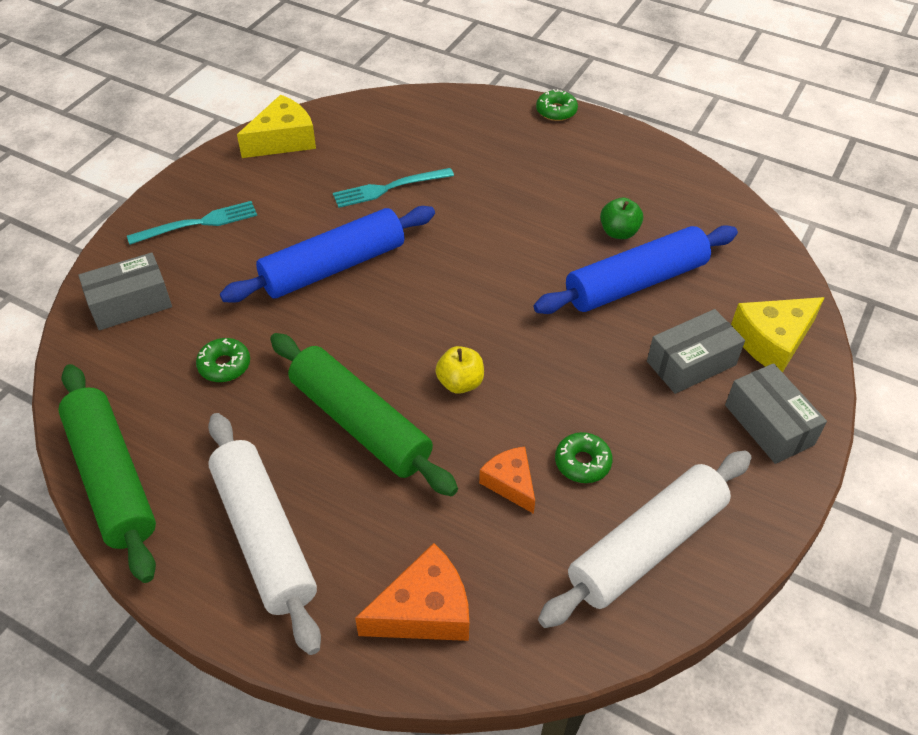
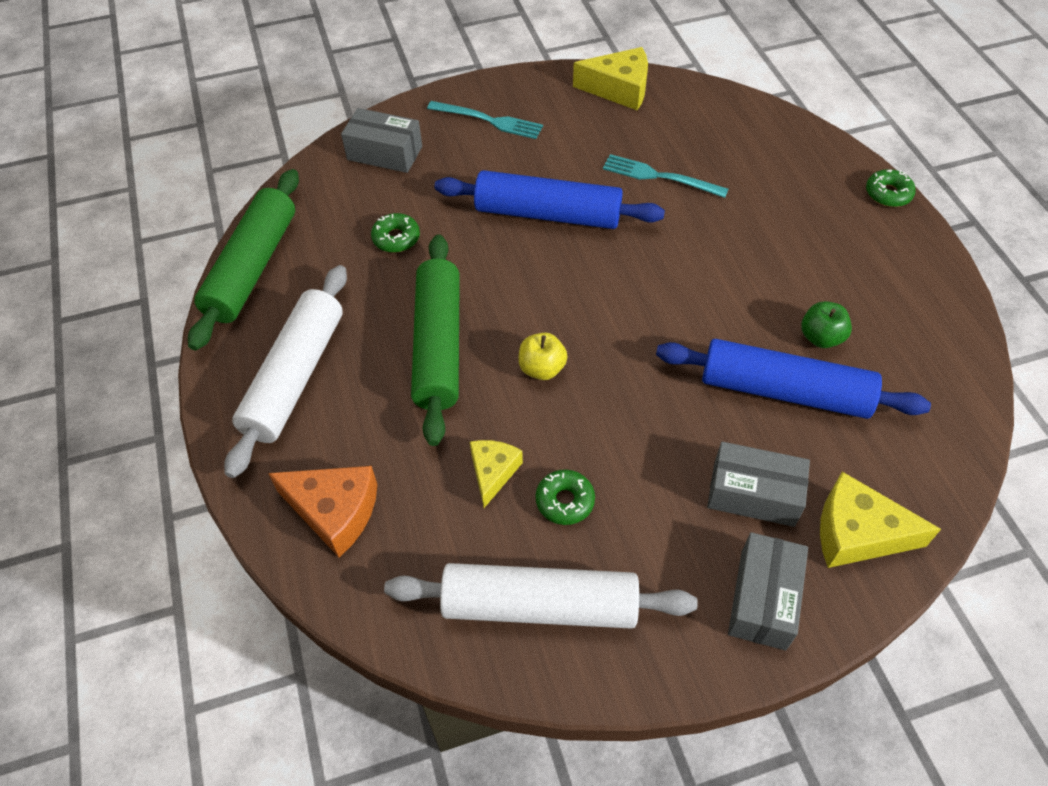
camera: 45 degrees right, 5 degrees up
orange cheese [479,446,535,514] -> yellow cheese [470,440,523,508]

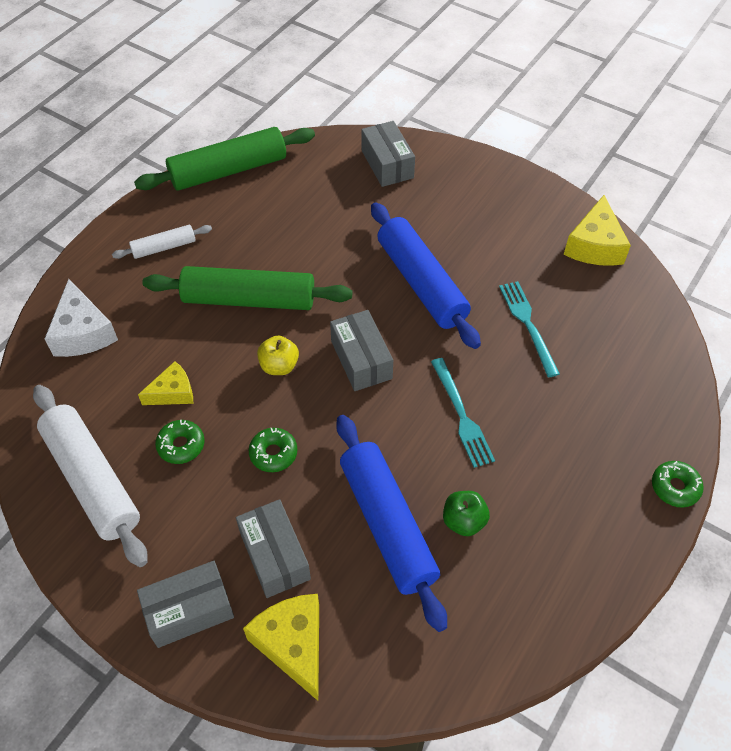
camera: 50 degrees right, 0 degrees up
white rolling pin [224,265,347,478] -> white rolling pin [112,225,212,259], size x0.51
orange cheese [268,466,377,558] -> white cheese [44,279,118,357]
green donut [371,213,420,253] -> green donut moved to [248,428,297,472]
green rolling pin [411,234,460,446] -> green rolling pin turned 45 degrees clockwise [143,266,352,310]
turquoise fork [427,101,543,139] -> turquoise fork moved to [431,358,495,468]
yellow cheese [573,47,648,110] -> yellow cheese turned 45 degrees clockwise [564,195,631,266]
none -> grey box [330,310,393,391]

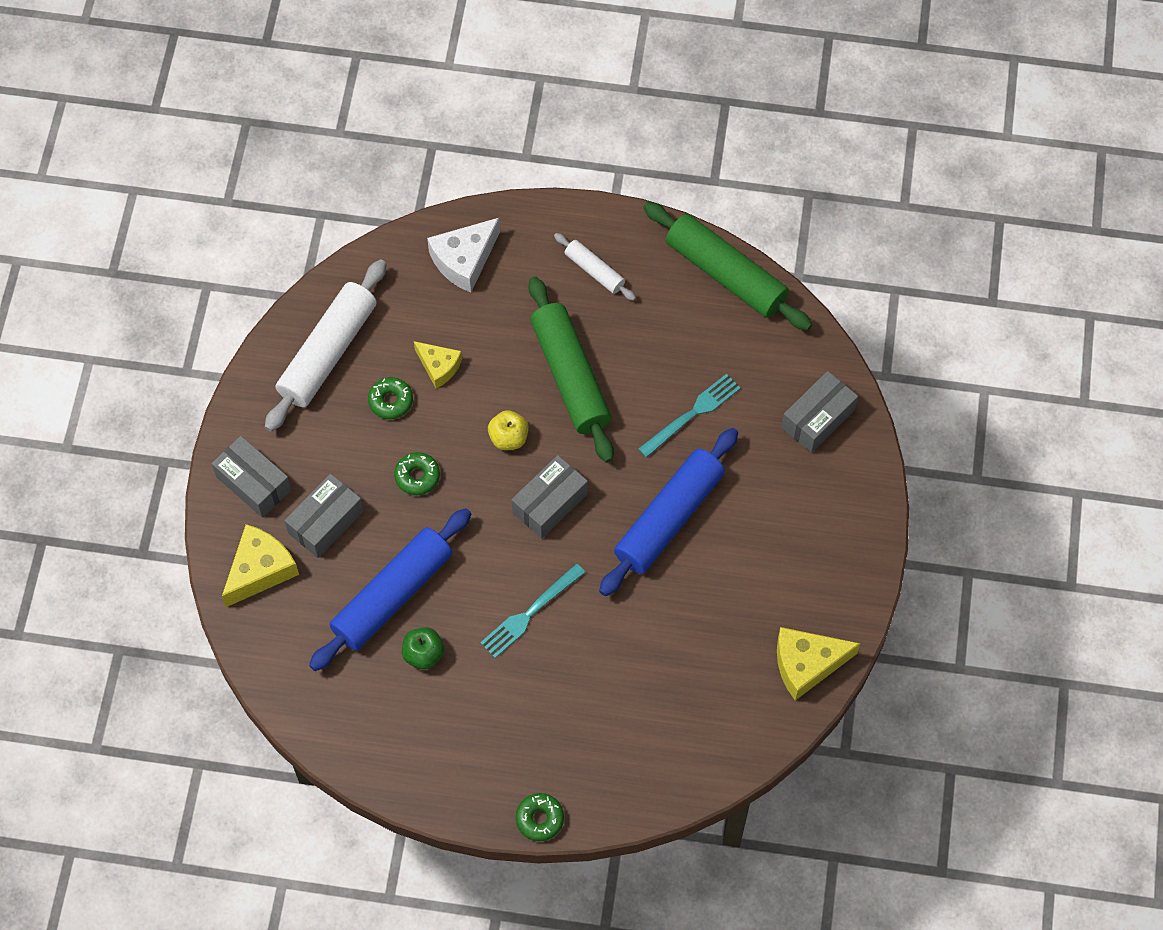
camera: 65 degrees right, 10 degrees up
turquoise fork [499,281,560,377] -> turquoise fork moved to [638,374,741,458]

